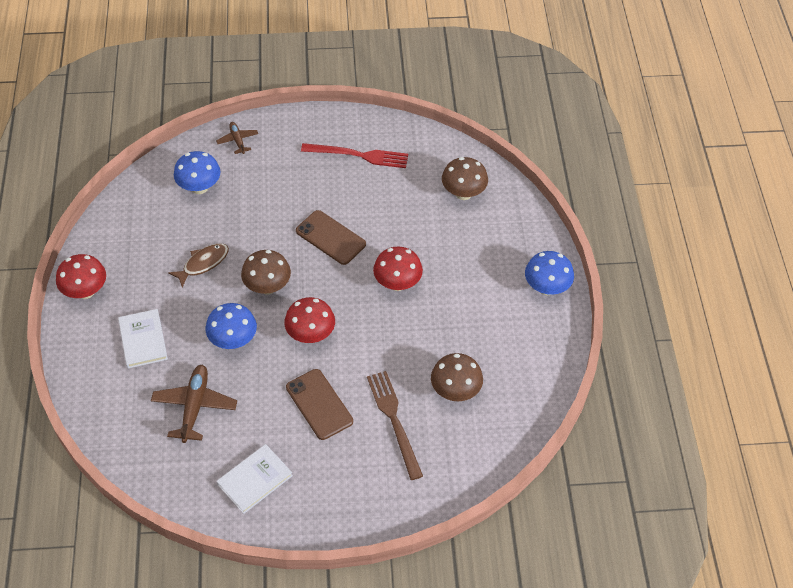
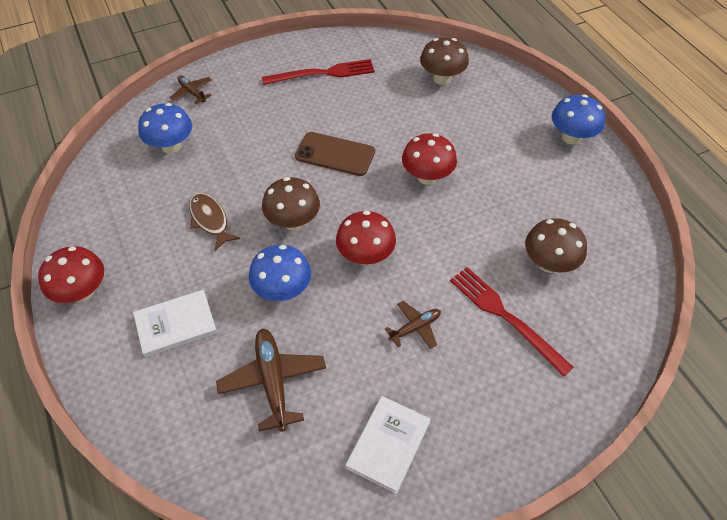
camera: 20 degrees left, 0 degrees up
white book [118,309,168,368] -> white book turned 75 degrees counterclockwise [133,290,217,357]
brown fish [168,243,229,287] -> brown fish turned 60 degrees counterclockwise [189,193,240,251]
brown phone [286,369,353,440] -> brown plane [385,301,441,349]
brown fork [367,371,423,480] -> red fork [450,267,574,377]

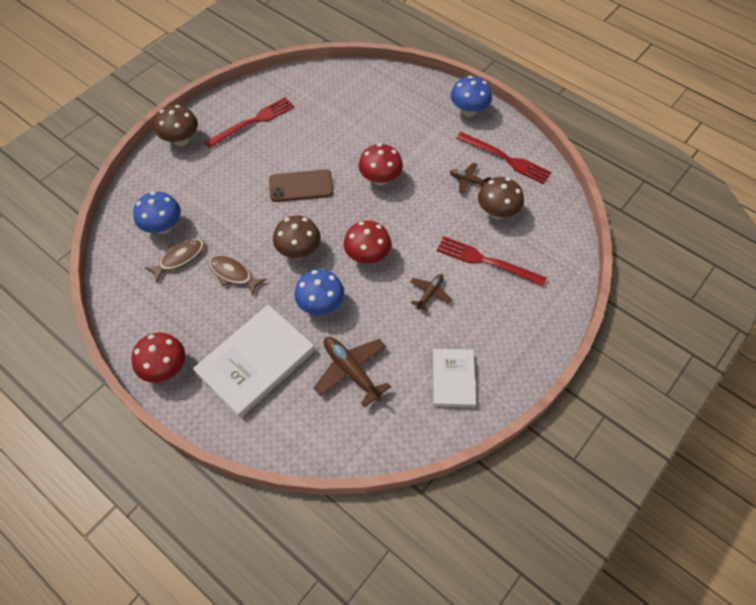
camera: 25 degrees left, 5 degrees up
white book [133,290,217,357] -> white book [193,305,315,418], size x1.70
brown plane [170,75,212,104] -> brown plane moved to [450,163,492,194]
brown mushroom [420,37,469,85] -> brown mushroom moved to [154,105,198,146]
none -> brown fish [144,239,205,283]
none -> red fork [456,132,552,184]

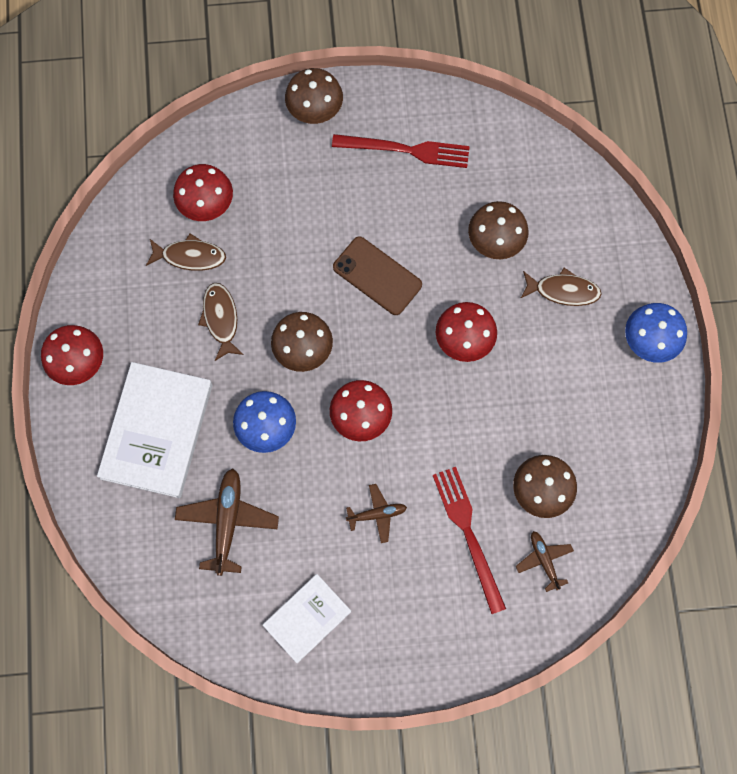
camera: 45 degrees right, 15 degrees up
blue mushroom [133,192,181,234] -> red mushroom [173,164,233,221]
white book [193,305,315,418] -> white book turned 75 degrees counterclockwise [97,362,213,498]
brown plane [450,163,492,194] -> brown plane moved to [516,531,574,592]
red fork [456,132,552,184] -> none
none -> brown mushroom [468,201,529,259]
none -> brown fish [521,268,602,306]

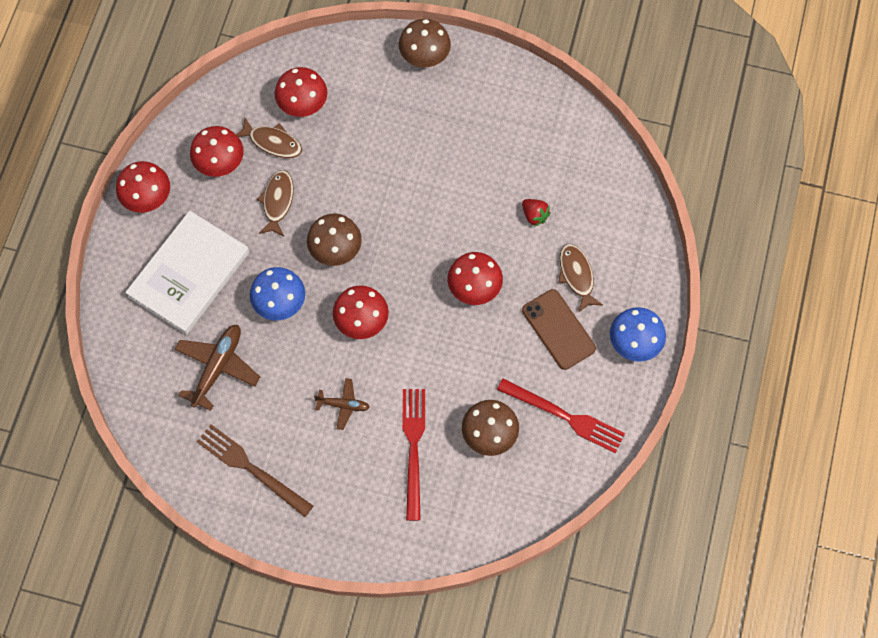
camera: 20 degrees right, 5 degrees down
white book [263,574,352,663] -> brown fork [197,424,313,517]
red fork [332,134,470,168] -> red fork moved to [497,378,625,453]
brown phone [333,236,422,315] -> brown phone moved to [522,289,596,370]
brown mushroom [468,201,529,259] -> red strawberry [522,199,551,227]
brown plane [516,531,574,592] -> none
brown fish [521,268,602,306] -> brown fish turned 135 degrees counterclockwise [558,244,603,313]
none -> red mushroom [190,126,244,177]

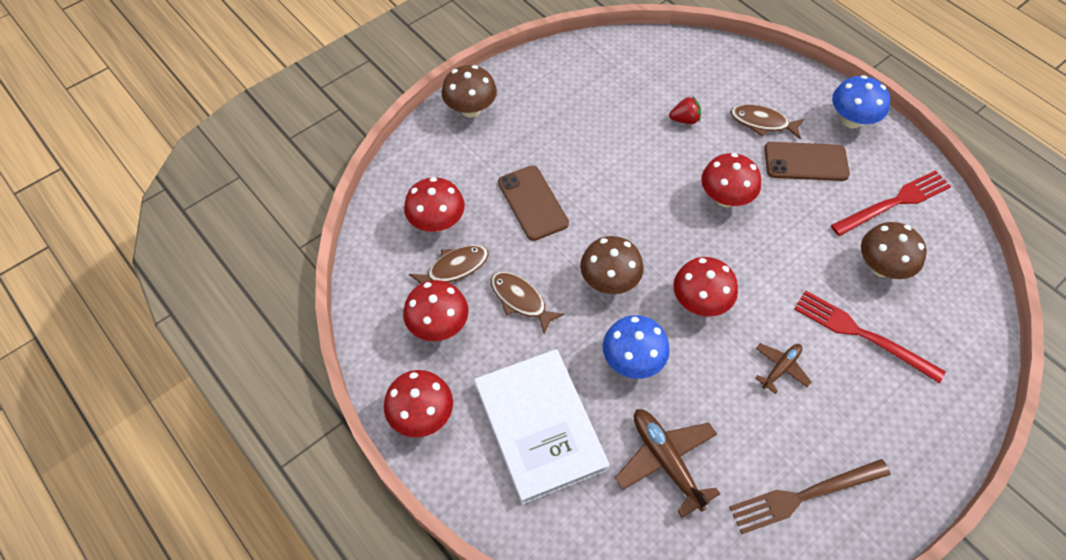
camera: 55 degrees left, 10 degrees down
none -> brown phone [498,165,569,241]

